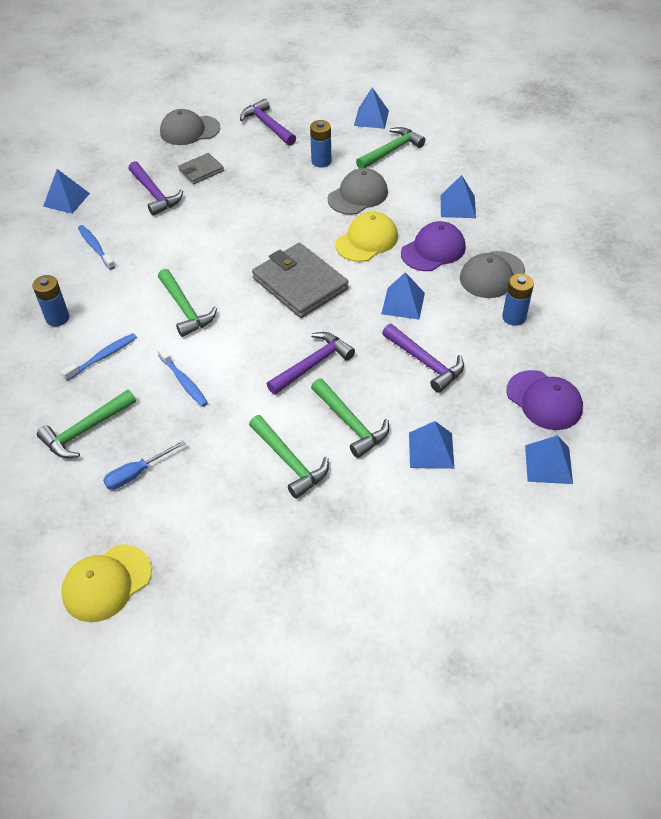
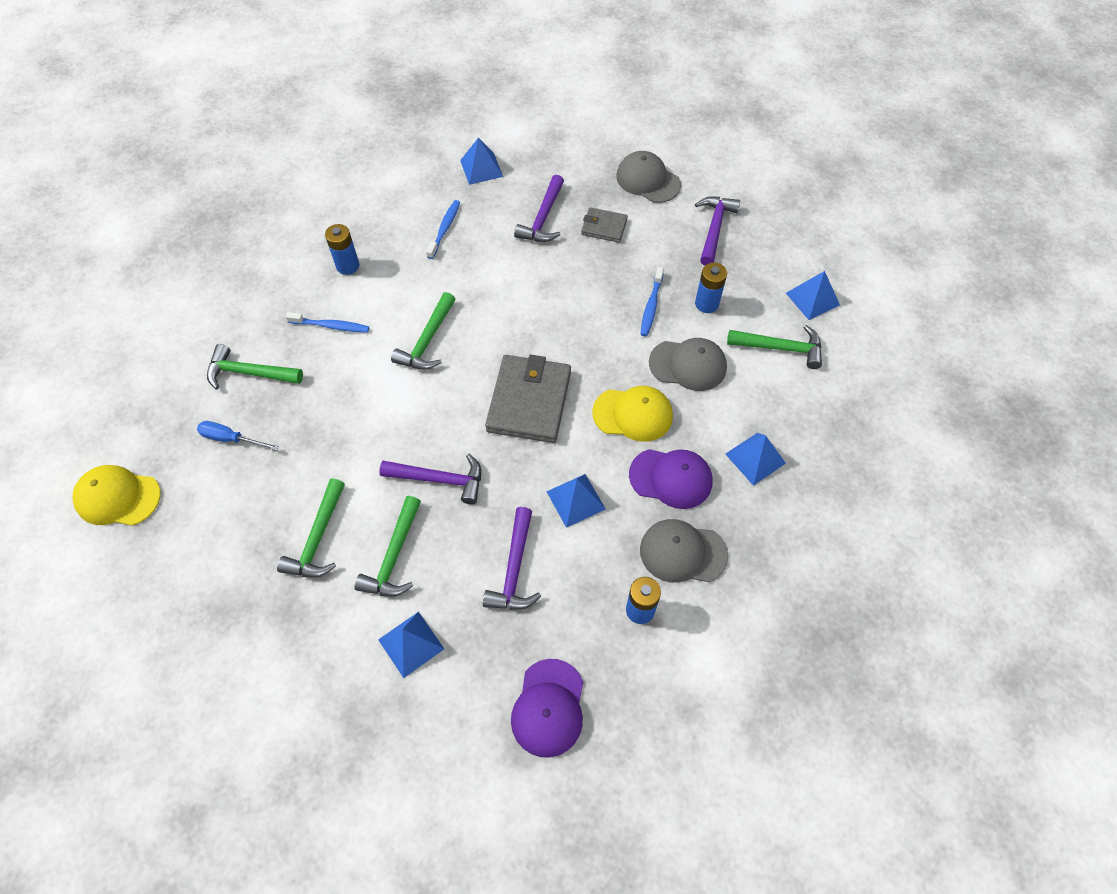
camera: 50 degrees right, 10 degrees up
blue toothbrush [157,347,208,407] -> blue toothbrush moved to [641,267,664,336]
blue pyramid [525,435,573,484] -> none

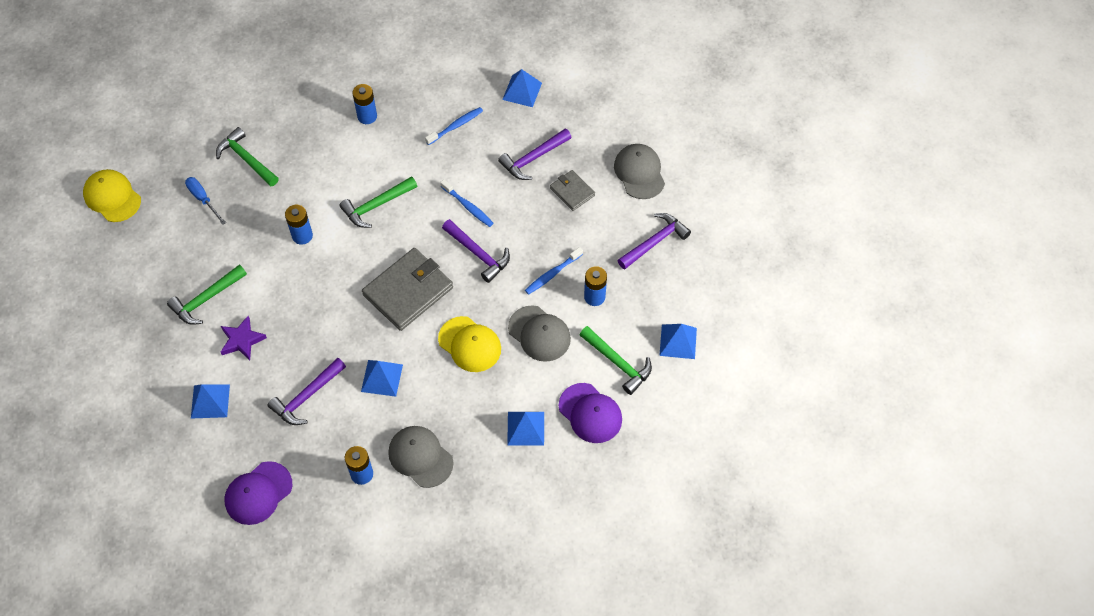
camera: 35 degrees right, 0 degrees up
blue toothbrush [285,312,369,333] -> blue toothbrush moved to [440,179,493,227]
green hammer [354,496,421,597] -> purple star [221,316,267,360]
purple hammer [379,454,481,505] -> purple hammer moved to [442,219,510,283]
purple cap [629,449,712,509] -> purple cap moved to [559,383,622,443]
none -> blue battery [285,205,313,245]

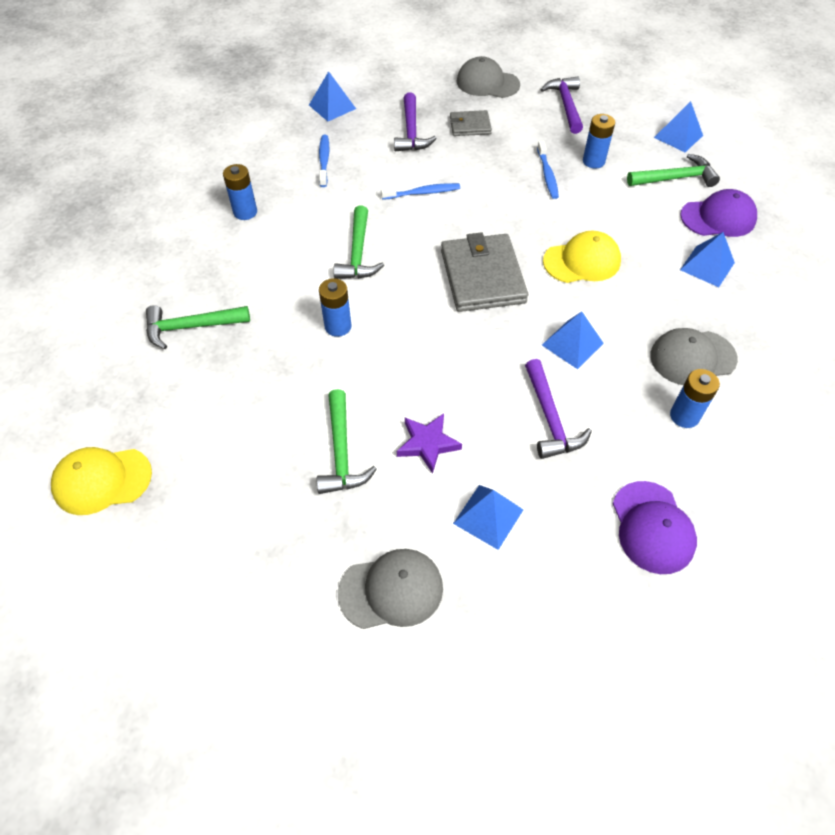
camera: 55 degrees left, 5 degrees down
blue screwdriver [185,177,226,225] -> none
purple hammer [442,219,510,283] -> none
grey cap [508,305,571,362] -> grey cap moved to [338,549,443,629]

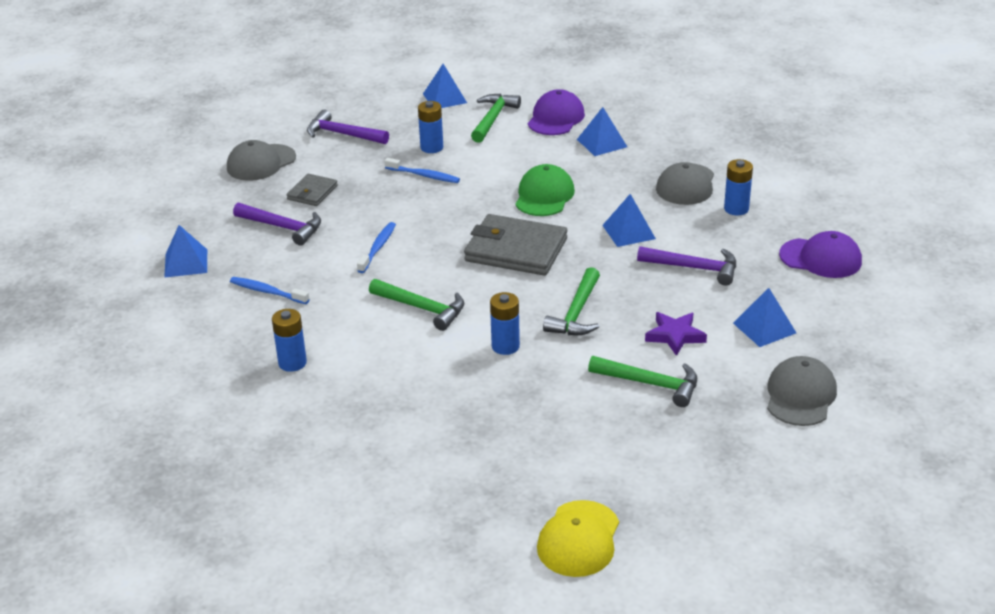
camera: 60 degrees left, 20 degrees down
green hammer [146,305,250,349] -> green hammer moved to [543,267,600,335]
yellow cap [543,230,621,283] -> green cap [515,164,575,216]

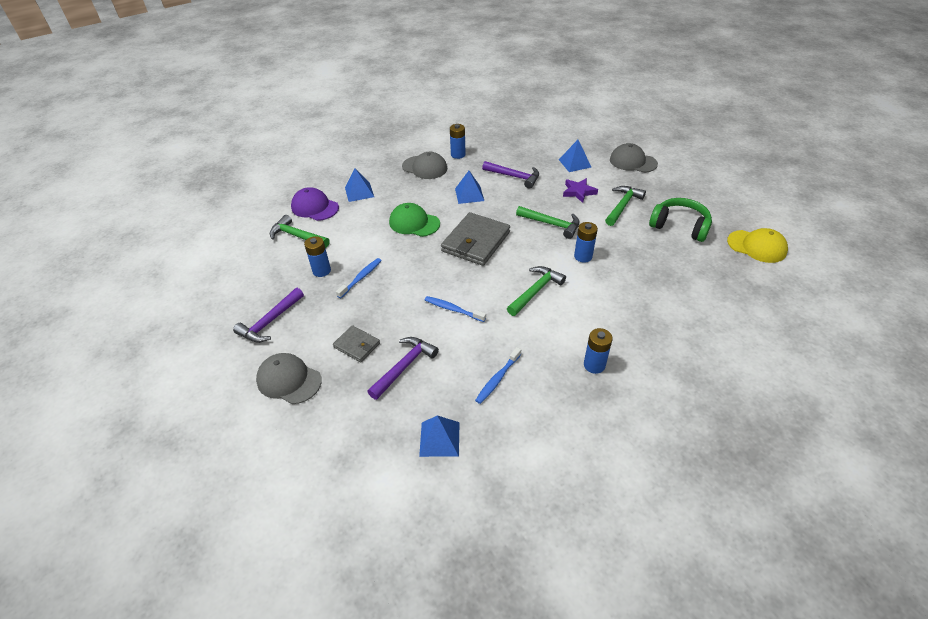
camera: 80 degrees left, 10 degrees up
grey cap [227,140,296,181] -> grey cap turned 150 degrees clockwise [256,353,322,404]
blue pyramid [423,64,467,108] -> none
purple hammer [637,246,736,286] -> purple hammer turned 90 degrees clockwise [482,161,539,189]
purple cap [779,231,862,278] -> none
none -> green headphones [649,198,712,242]

